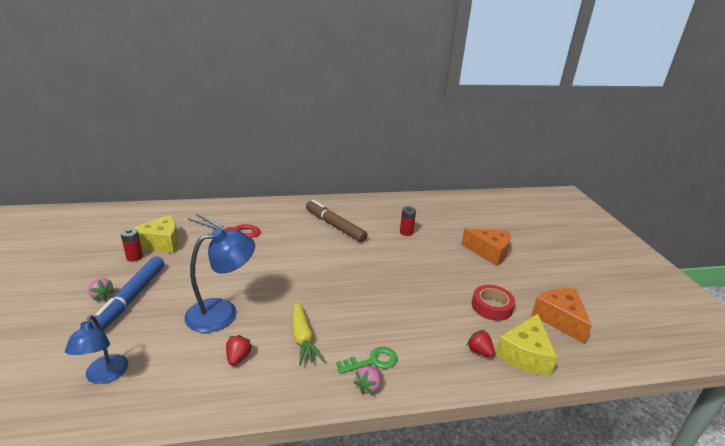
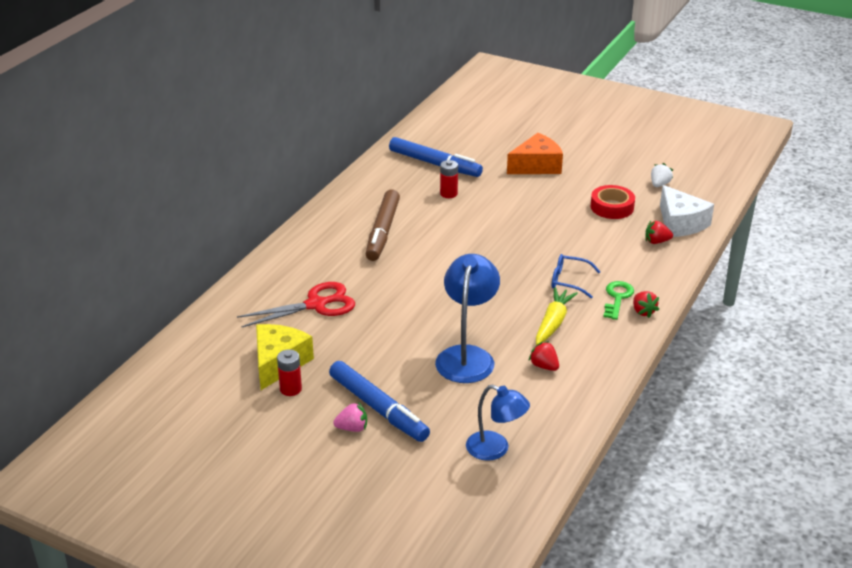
camera: 50 degrees left, 5 degrees up
yellow carrot [292,301,324,366] -> yellow carrot turned 90 degrees counterclockwise [536,287,578,345]
brown marker [306,200,367,242] -> brown marker turned 75 degrees counterclockwise [366,189,400,261]
pink strawberry [353,366,381,394] -> red strawberry [633,291,659,318]
yellow cheese [495,314,558,376] -> white cheese [660,185,714,237]
orange cheese [531,288,592,344] -> white strawberry [651,163,673,187]
none -> blue marker [389,137,483,177]
none -> blue glasses [552,254,601,298]

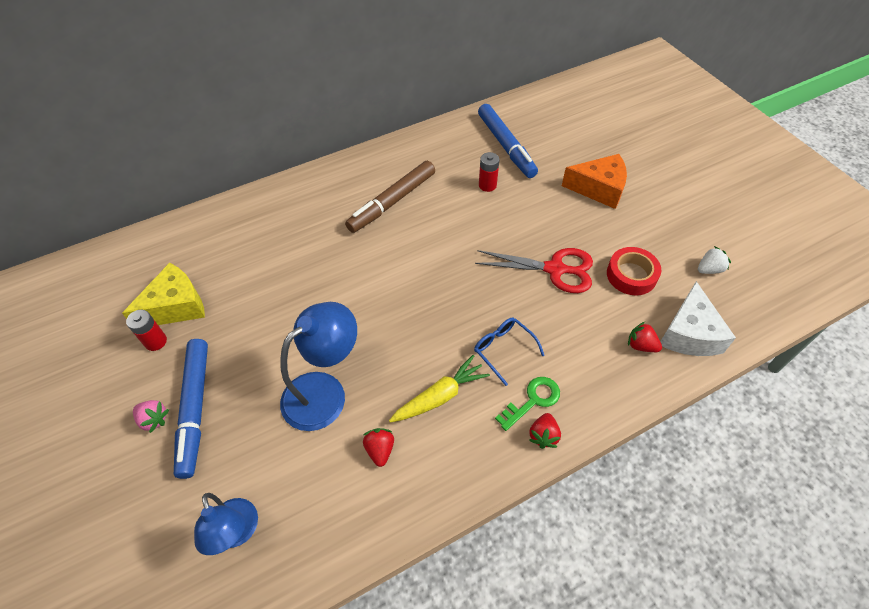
camera: 35 degrees right, 20 degrees up
red scissors [237,282,355,327] -> red scissors moved to [475,248,593,293]

